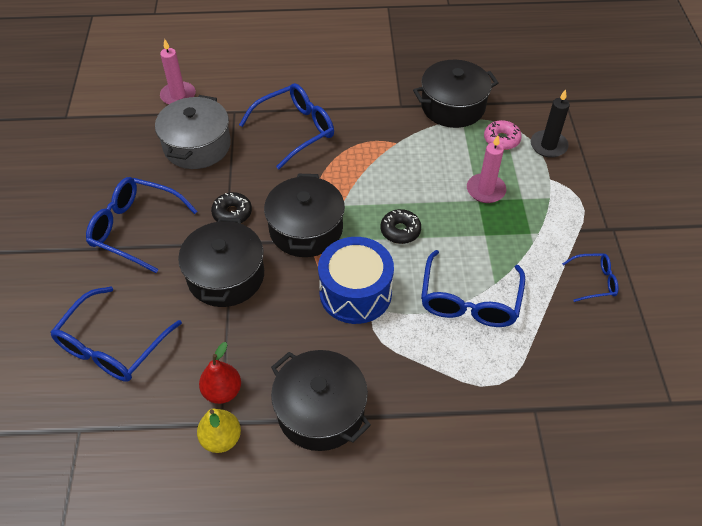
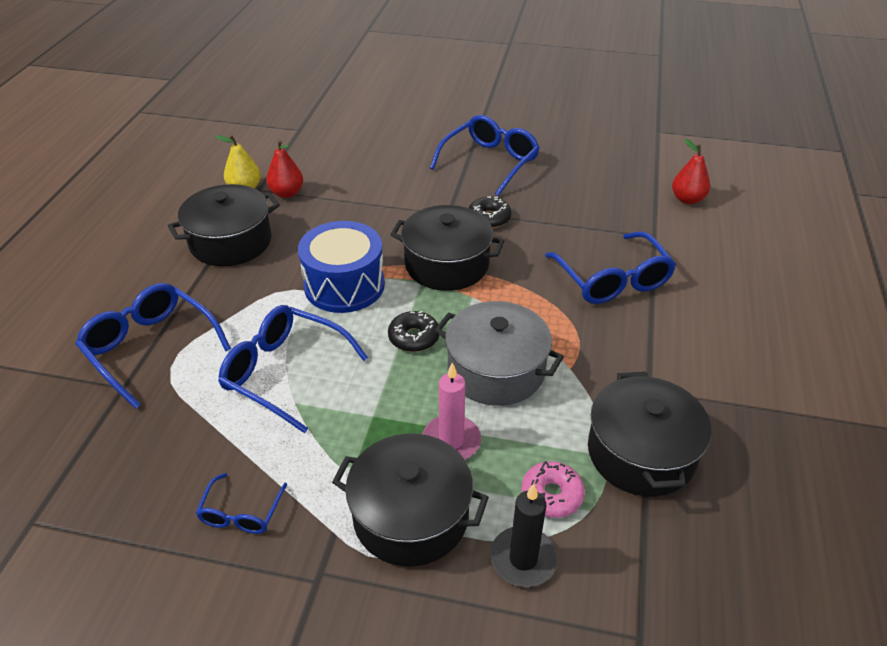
camera: 105 degrees right, 10 degrees down
blue glasses [50,287,182,382] -> blue glasses moved to [76,283,231,409]
grey pot [155,95,231,169] -> grey pot moved to [435,301,564,406]
pink candle [160,38,196,105] -> red pear [672,139,710,204]
black pot [178,217,264,307] -> black pot moved to [332,433,489,567]

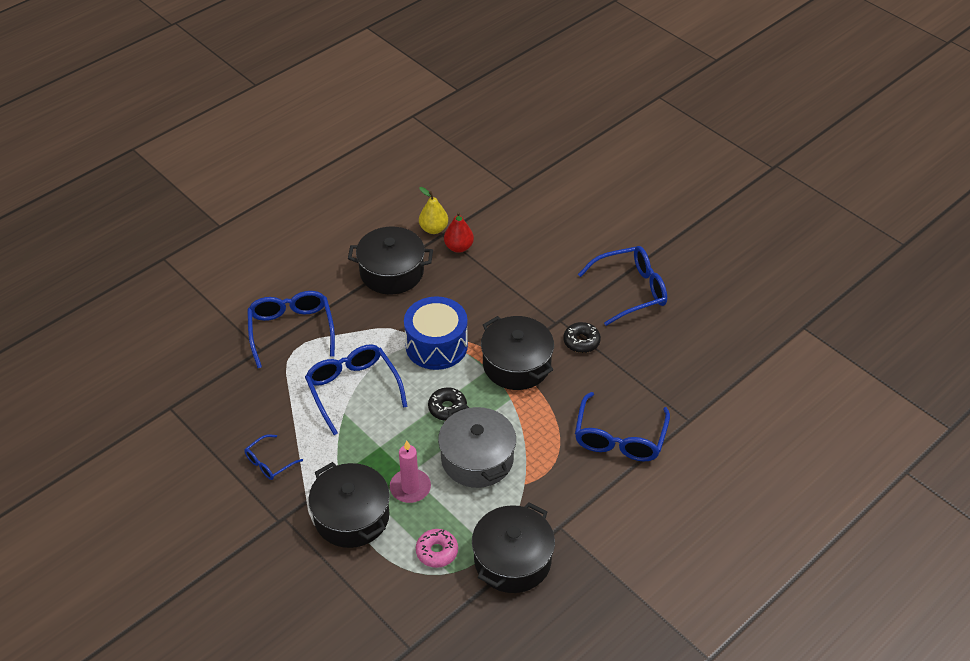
camera: 35 degrees right, 5 degrees up
black candle [490,484,558,587] -> none
red pear [672,139,710,204] -> none

